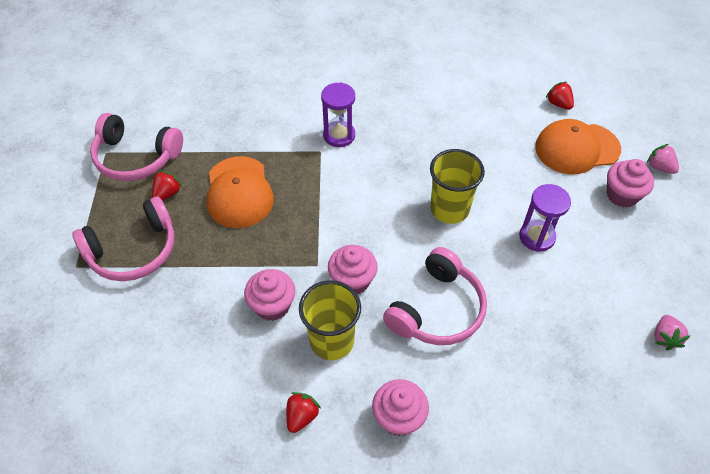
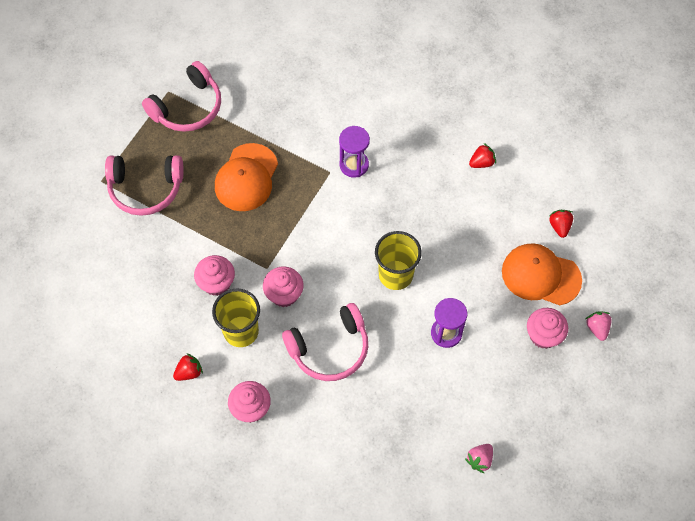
camera: 30 degrees right, 10 degrees up
pink headphones [90,113,183,181] -> pink headphones turned 90 degrees counterclockwise [142,61,221,132]
red strawberry [152,171,182,200] -> red strawberry moved to [469,143,496,168]

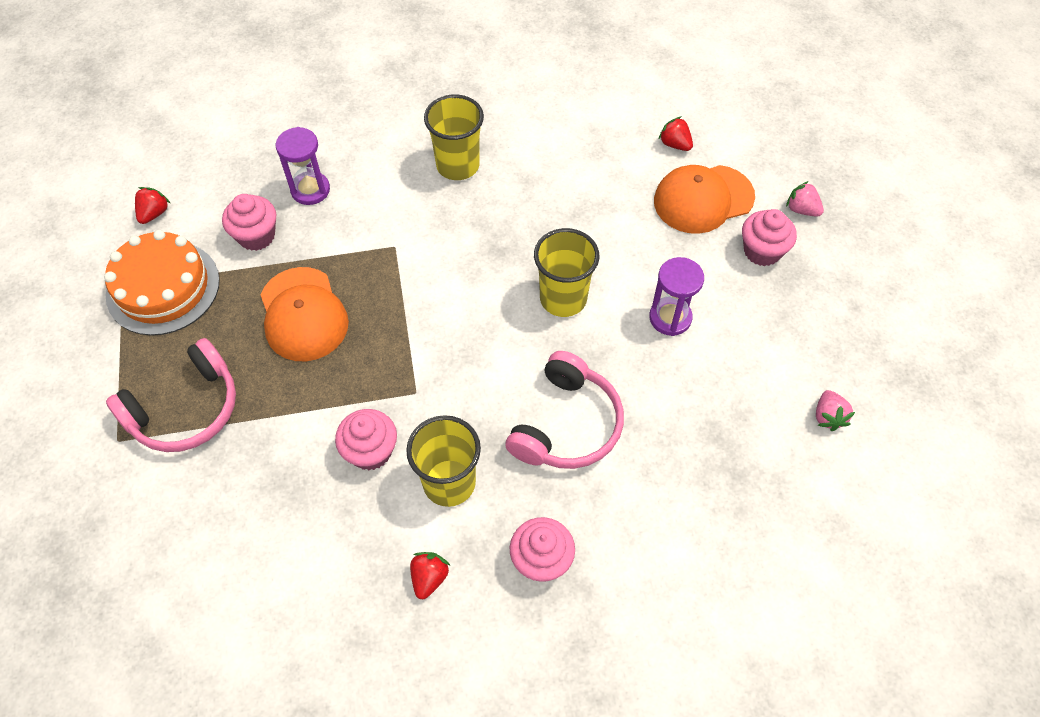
camera: 40 degrees left, 5 degrees down
pink headphones [142,61,221,132] -> orange cake [104,230,220,336]
pink cupcake [263,266,304,307] -> pink cupcake moved to [222,194,276,251]
purple hourglass [339,126,370,178] -> purple hourglass moved to [276,127,330,205]
red strawberry [469,143,496,168] -> red strawberry moved to [135,187,170,224]
none -> yellow cup [424,95,484,180]

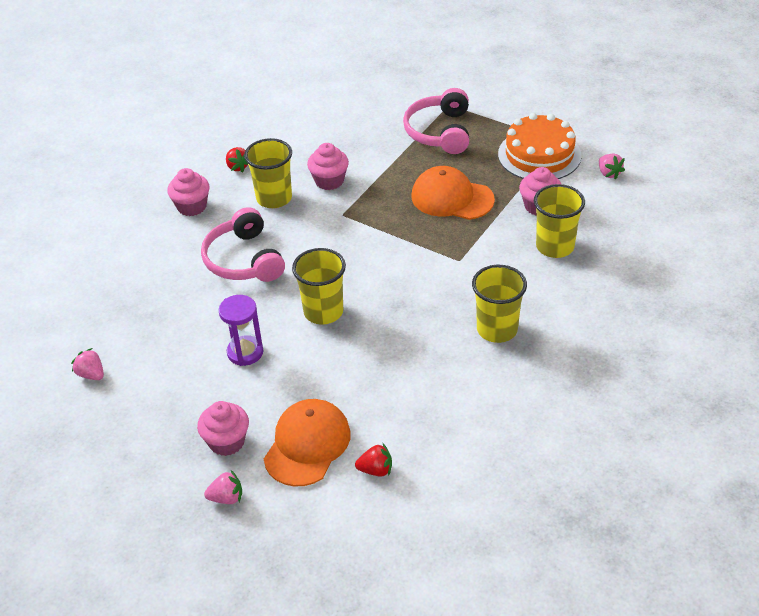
camera: 135 degrees right, 15 degrees down
red strawberry [135,187,170,224] -> pink strawberry [599,154,625,180]
purple hourglass [276,127,330,205] -> yellow cup [534,184,585,258]

